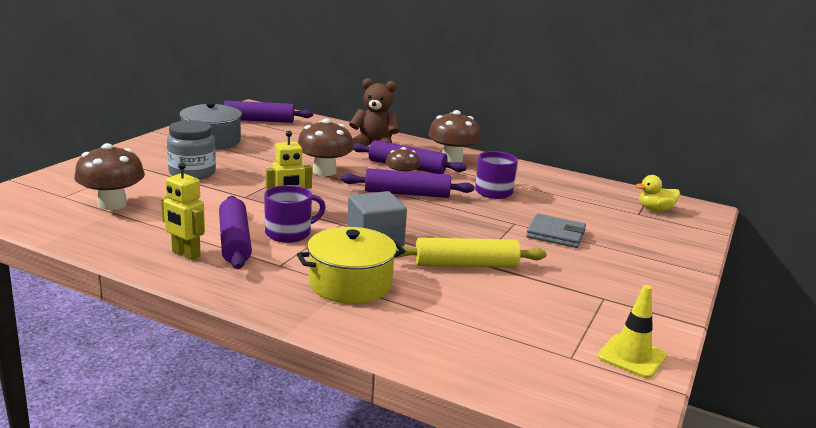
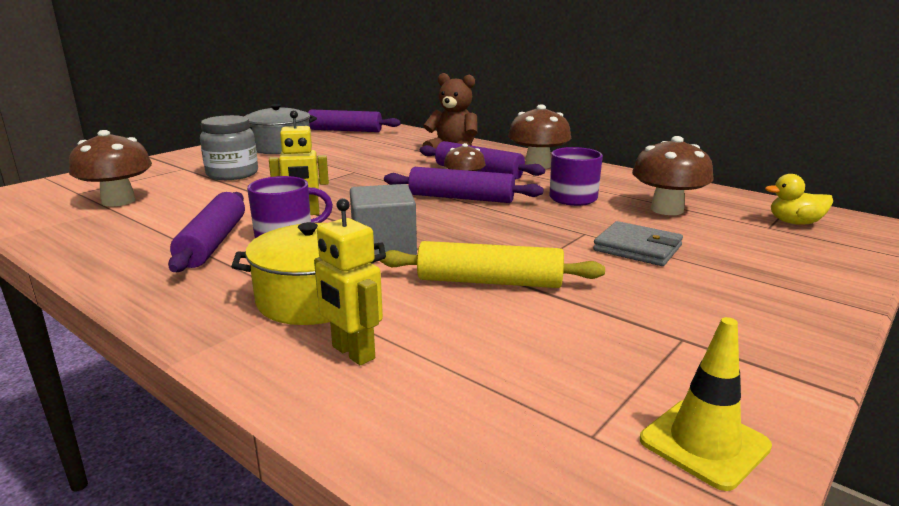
camera: 15 degrees right, 0 degrees up
yellow robot [161,162,205,260] -> yellow robot moved to [314,198,383,365]
brown mushroom [298,118,354,176] -> brown mushroom moved to [632,136,714,215]

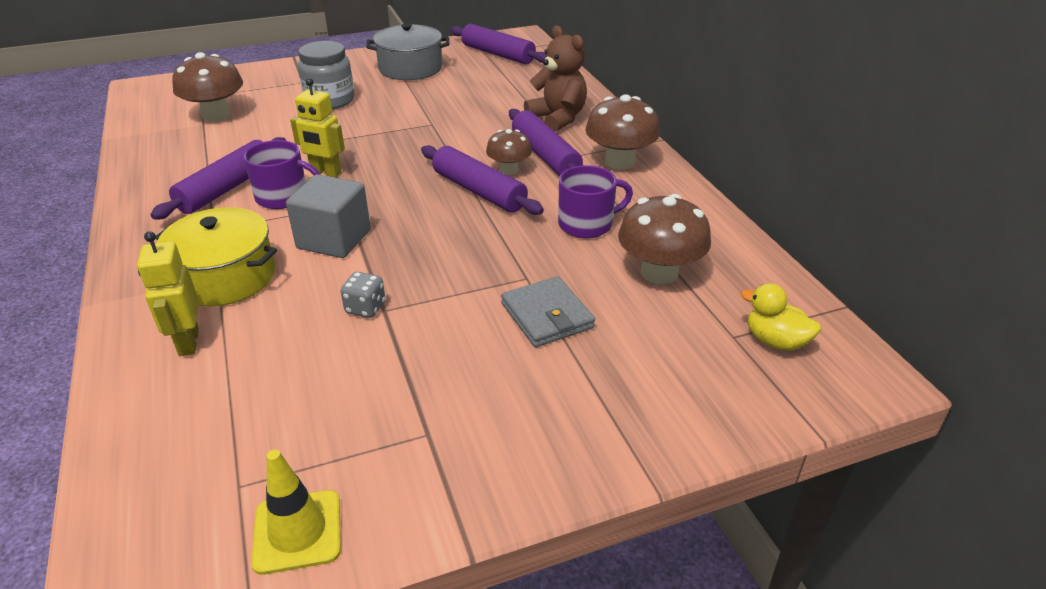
camera: 30 degrees right, 15 degrees up
yellow rolling pin [380,241,605,288] -> grey dice [341,272,385,318]

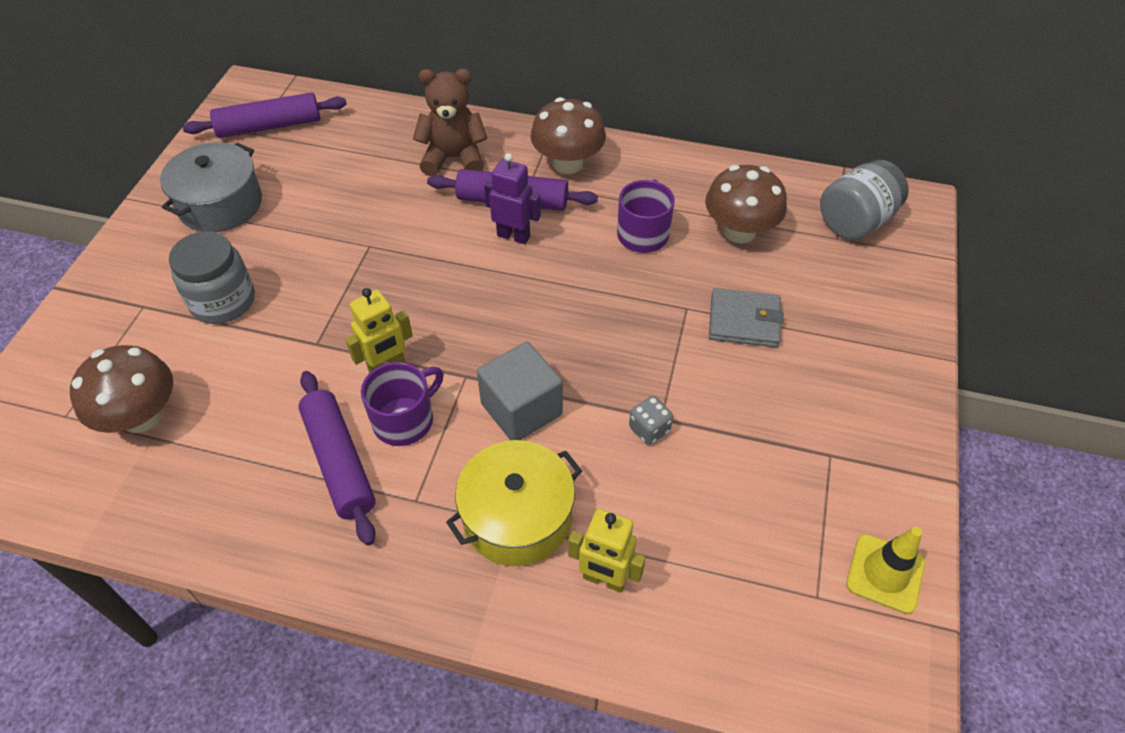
camera: 55 degrees left, 15 degrees up
purple rolling pin [421,145,544,215] -> none
brown mushroom [486,129,532,175] -> purple robot [484,153,541,244]
yellow duck [741,283,821,351] -> grey jar [820,160,909,240]

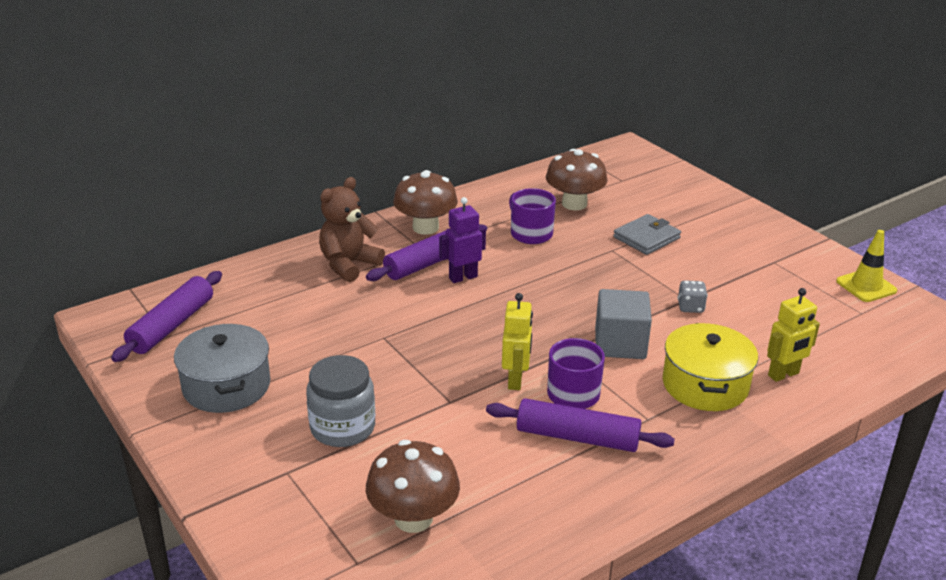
camera: 50 degrees left, 20 degrees down
grey jar [820,160,909,240] -> none

